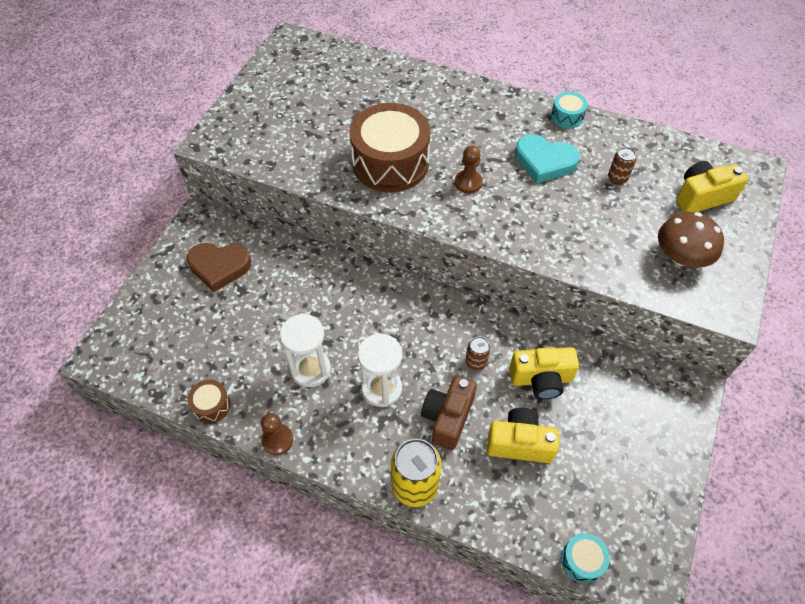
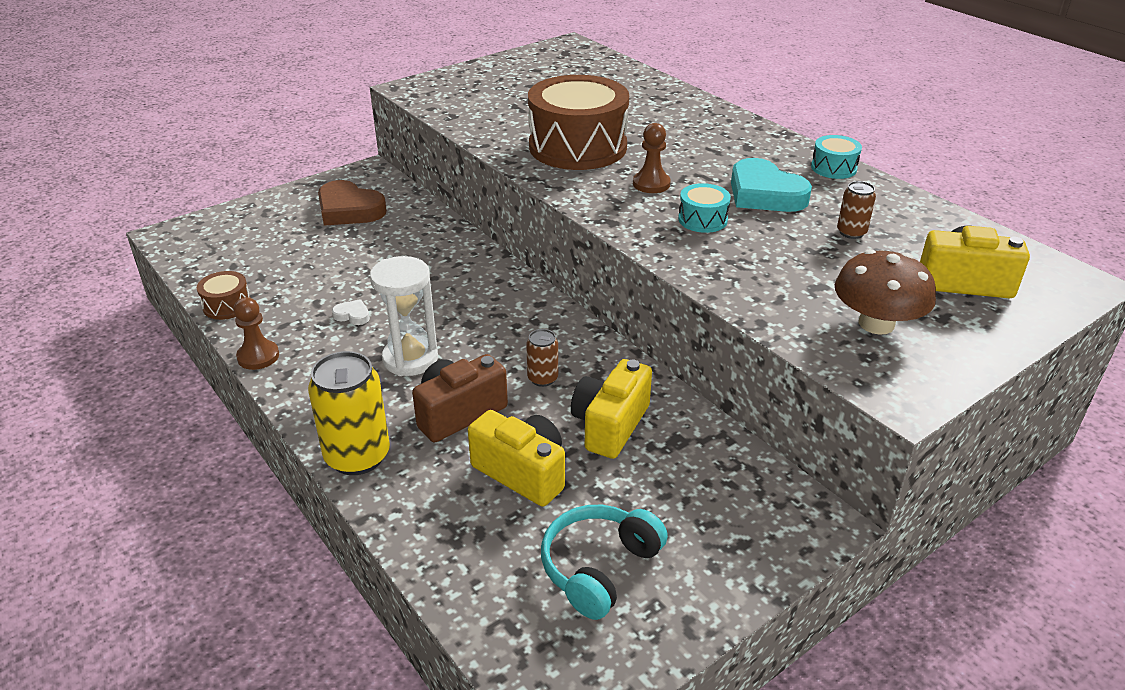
camera: 30 degrees right, 20 degrees down
white hourglass [280,313,331,387] -> white heart [332,299,370,325]
yellow camera [510,347,579,400] -> yellow camera turned 90 degrees clockwise [571,359,652,459]
turquoise drum [561,533,610,583] -> turquoise drum moved to [678,183,731,233]
none -> turquoise headphones [541,505,668,620]

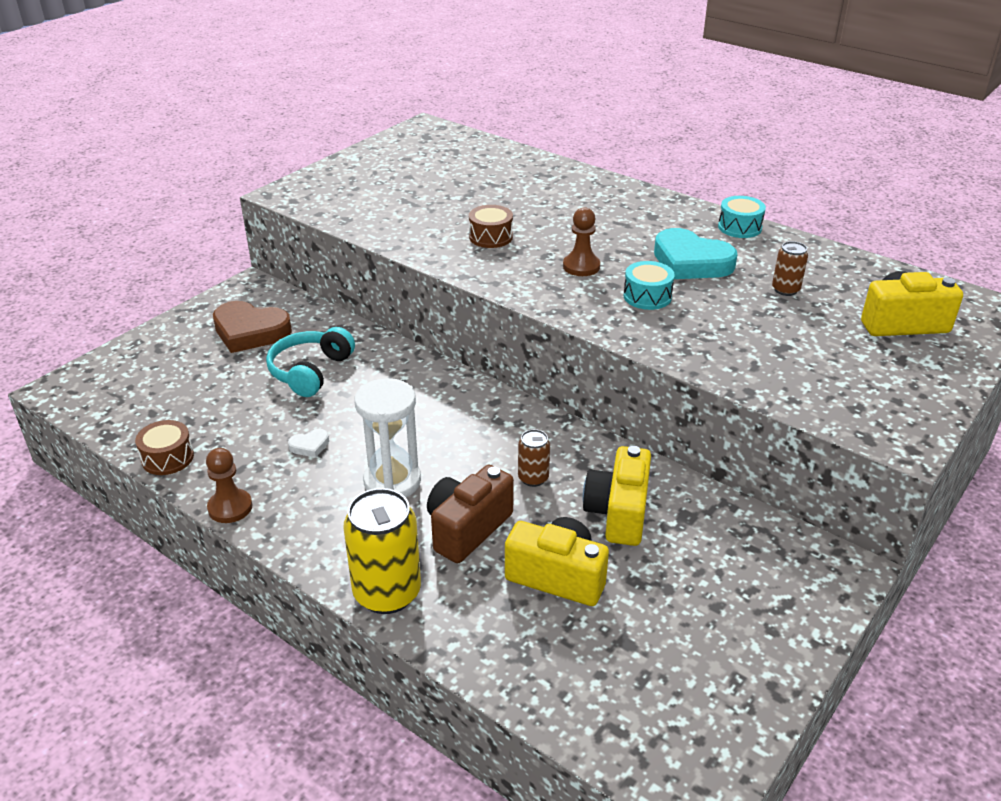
camera: 15 degrees left, 0 degrees up
white heart [332,299,370,325] -> white heart turned 150 degrees clockwise [288,429,329,458]
brown drum [528,75,629,170] -> brown drum [469,205,513,248], size x0.44
turquoise headphones [541,505,668,620] -> turquoise headphones moved to [266,327,355,397]
brown mushroom [835,249,936,335] -> none

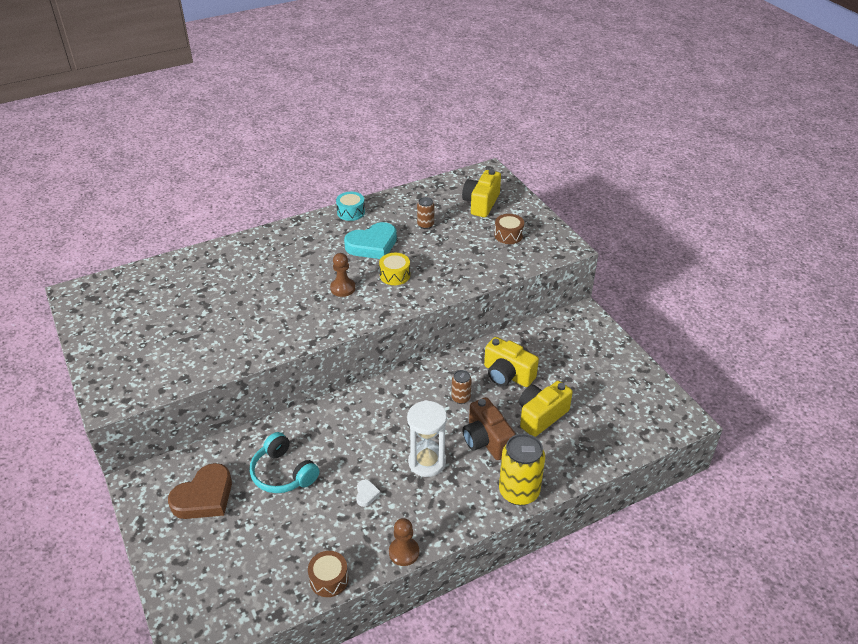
camera: 65 degrees left, 5 degrees up
brown drum [469,205,513,248] -> brown drum moved to [494,214,524,244]
turquoise drum [623,261,675,310] -> yellow drum [379,253,410,285]

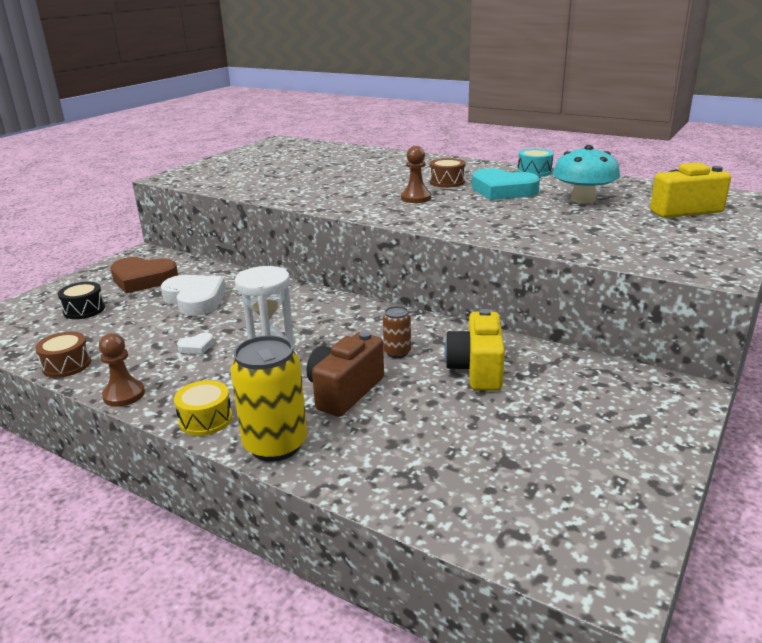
camera: 60 degrees right, 15 degrees down
turquoise headphones [250,432,319,493] -> white heart [161,275,226,316]
yellow drum [379,253,410,285] -> yellow drum moved to [174,380,233,436]
brown can [417,197,434,229] -> turquoise mushroom [553,145,620,203]
brown drum [494,214,524,244] -> brown drum moved to [430,158,465,188]
yellow camera [519,381,573,437] -> none
none -> black drum [58,282,105,319]

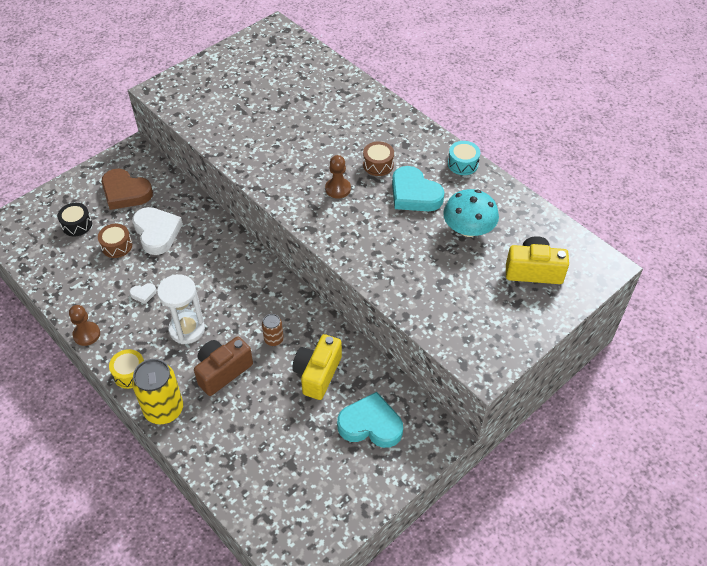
camera: 15 degrees right, 25 degrees up
brown drum [35,332,91,378] -> brown drum moved to [98,224,132,258]
none -> turquoise heart [337,392,403,448]

